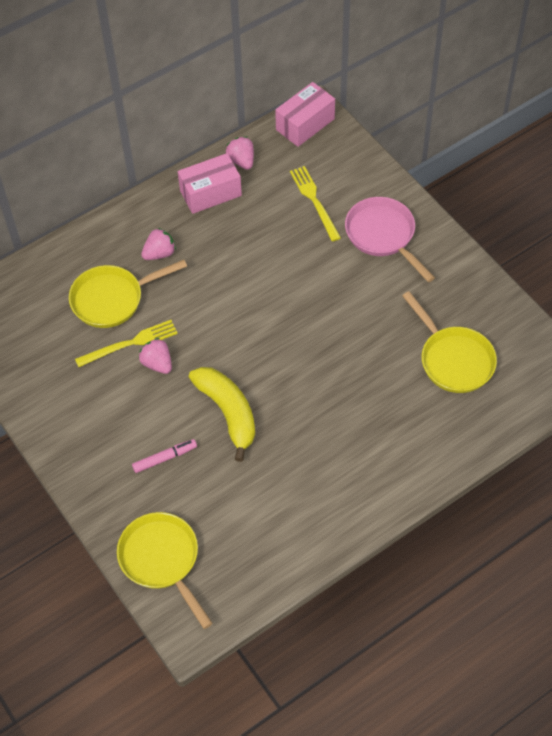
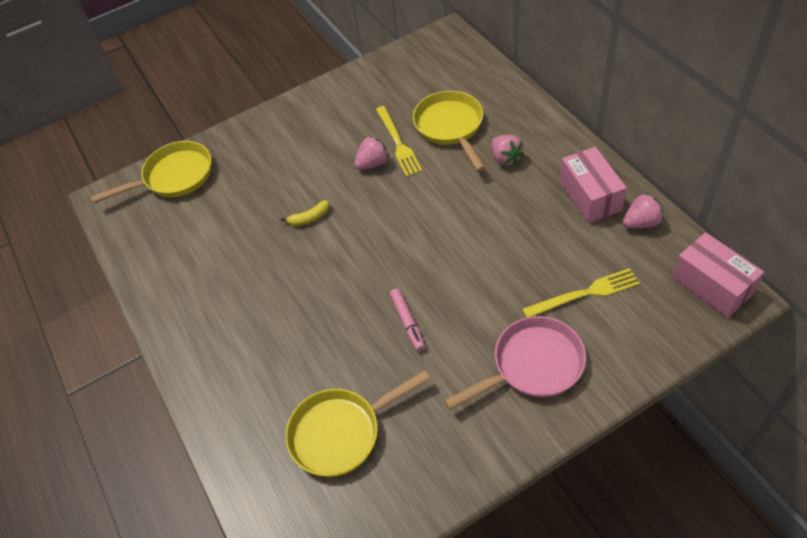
camera: 100 degrees right, 5 degrees down
pink marker [132,439,197,473] -> pink marker moved to [390,289,425,351]
yellow banana [189,367,255,462] -> yellow banana [281,200,330,226], size x0.45

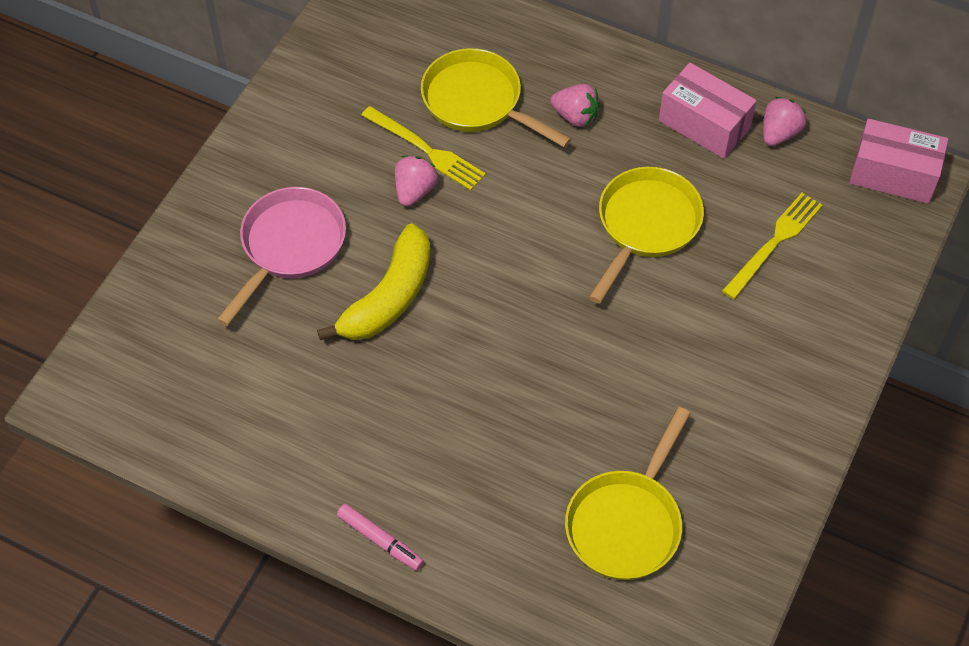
camera: 40 degrees left, 5 degrees up
yellow pan [91,141,212,203] -> yellow pan moved to [589,167,704,304]
yellow banana [281,200,330,226] -> yellow banana [317,223,430,340], size x2.21
pink marker [390,289,425,351] -> pink marker moved to [337,504,424,571]
pink pan [444,316,586,410] -> pink pan moved to [217,187,346,326]

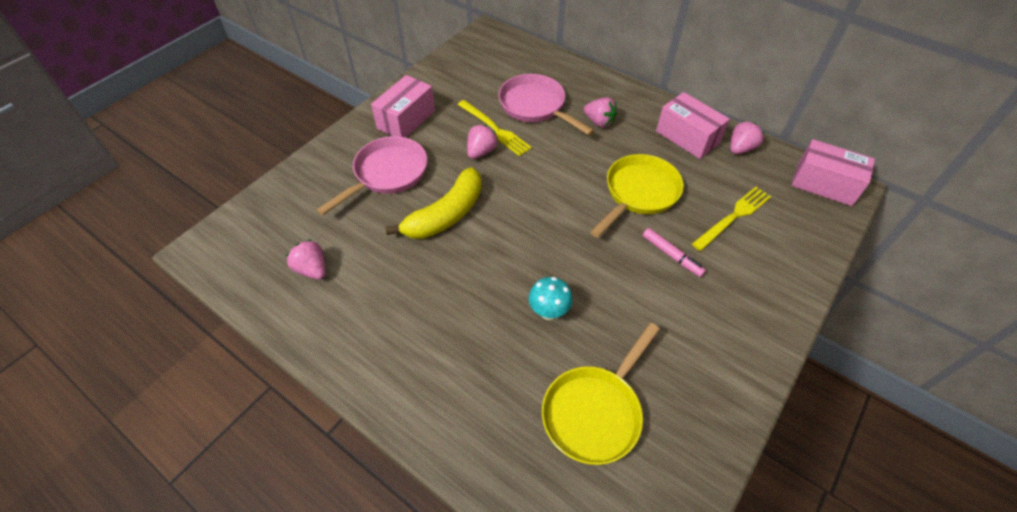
camera: 10 degrees right, 5 degrees down
pink marker [337,504,424,571] -> pink marker moved to [643,228,706,277]
yellow pan [421,48,571,148] -> pink pan [498,74,594,135]
none -> pink strawberry [286,239,326,280]
none -> pink box [371,75,435,137]
none -> turquoise mushroom [529,277,573,320]

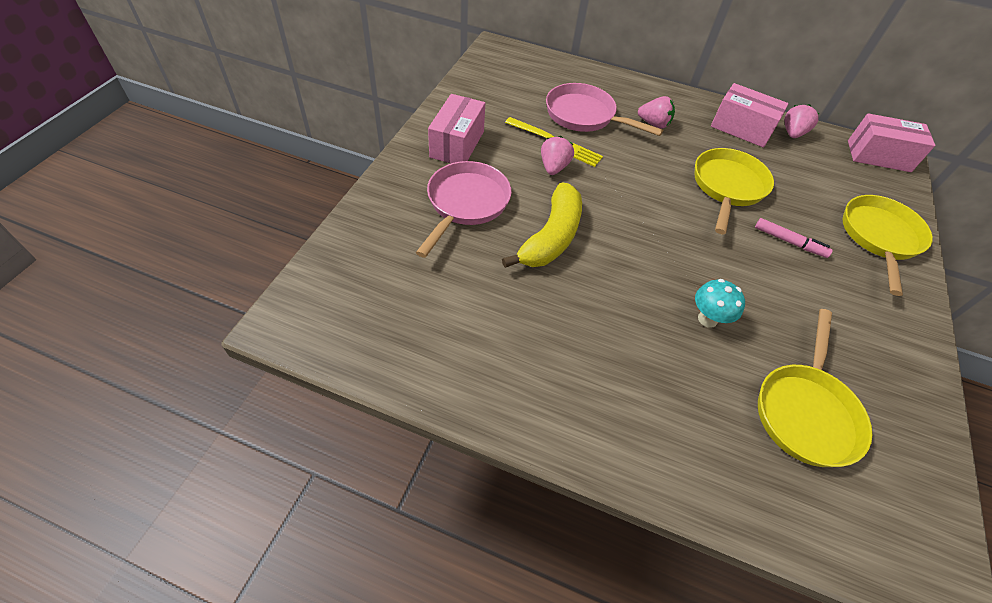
camera: 20 degrees left, 0 degrees up
pink strawberry [286,239,326,280] -> none
yellow fork [692,187,771,251] -> none
none -> yellow pan [843,195,933,296]

